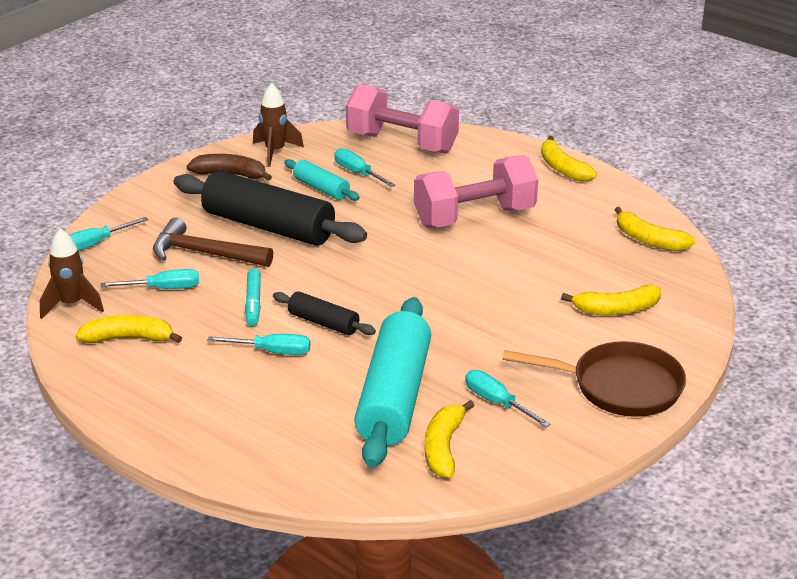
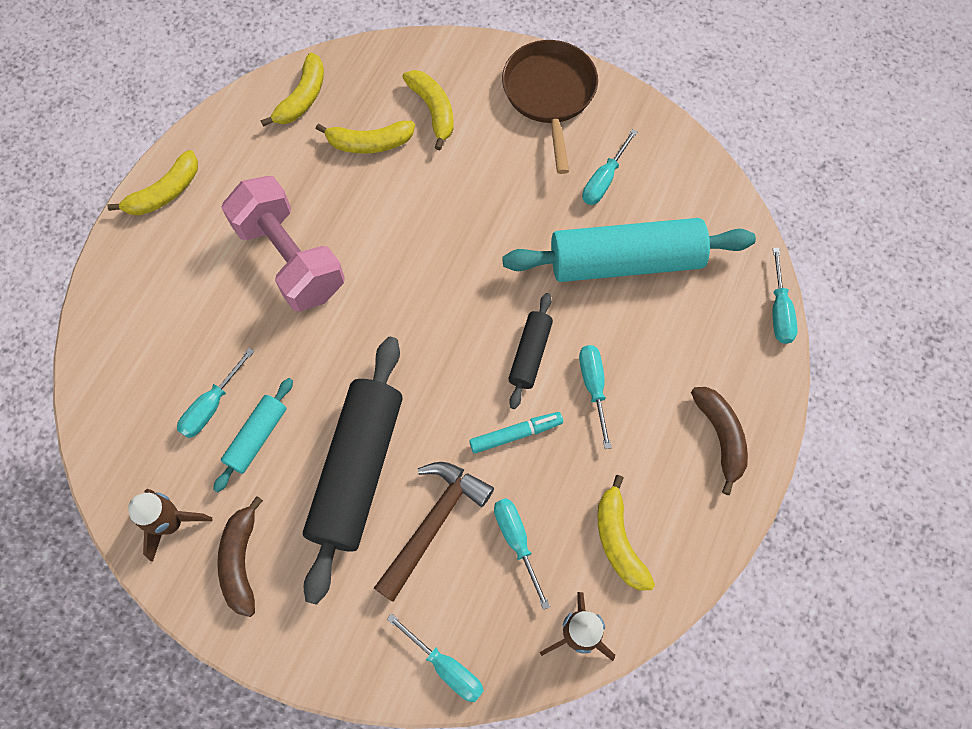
camera: 105 degrees left, 35 degrees up
brown hammer [153,217,273,267] -> brown hammer turned 150 degrees counterclockwise [374,462,494,602]
pink dumbbell [346,84,459,154] -> none
yellow banana [424,400,475,478] -> yellow banana moved to [316,121,415,154]
none -> brown banana [691,387,748,495]
none -> turquoise screwdriver [773,248,798,344]

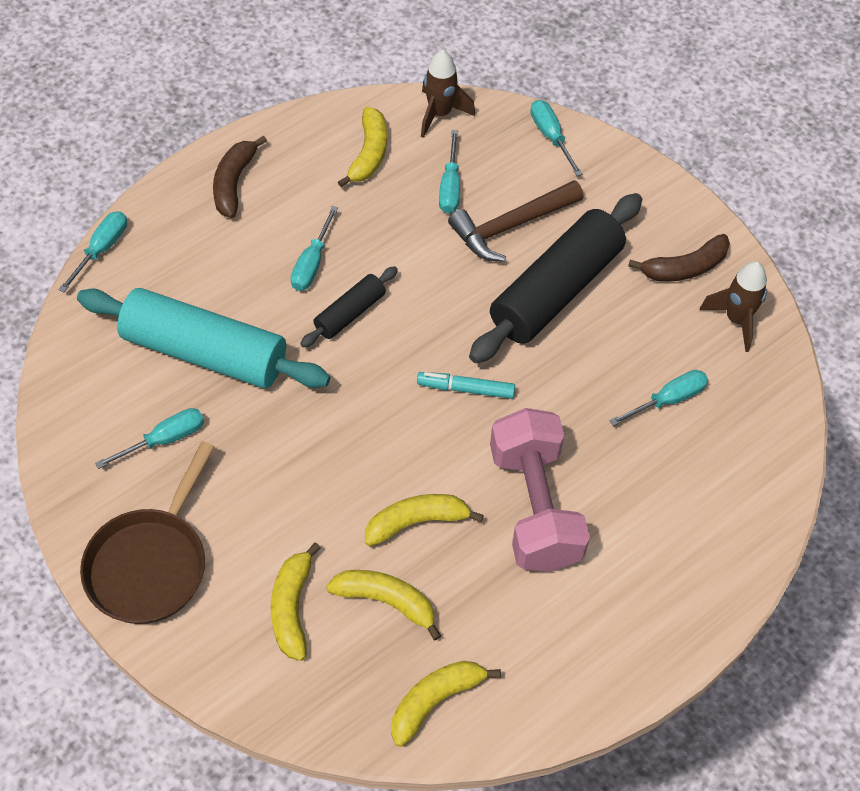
camera: 155 degrees left, 10 degrees down
yellow banana [107,150,198,215] -> yellow banana moved to [365,494,484,547]
turquoise rolling pin [213,378,293,492] -> none
brown banana [217,496,263,617] -> brown banana turned 45 degrees clockwise [628,234,730,282]
turquoise marker [469,412,563,453] -> turquoise marker moved to [417,372,515,399]

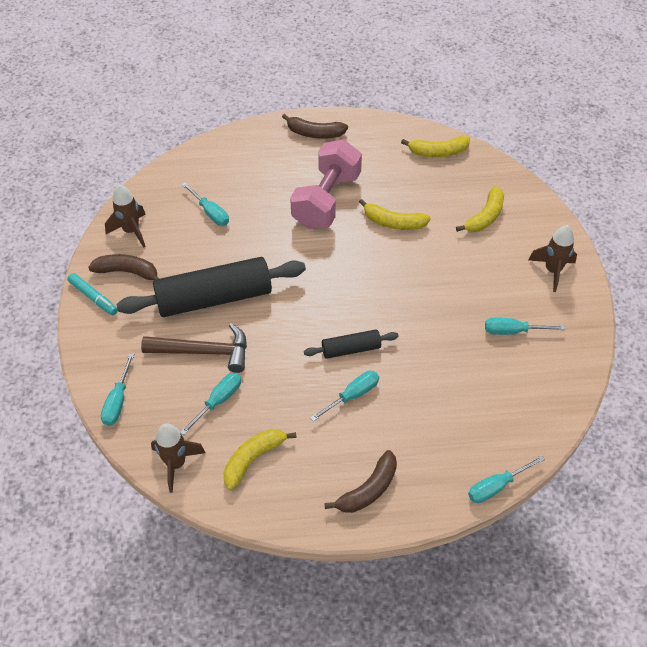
camera: 145 degrees left, 5 degrees down
turquoise rolling pin [77,288,330,388] -> none
brown pan [80,441,214,624] -> brown rocket [529,225,577,292]
yellow banana [326,570,441,640] -> none
turquoise marker [417,372,515,399] -> turquoise marker moved to [67,273,118,315]
turquoise screwdriver [610,370,708,426] -> turquoise screwdriver turned 135 degrees counterclockwise [182,182,229,226]
none -> brown banana [282,114,348,139]

